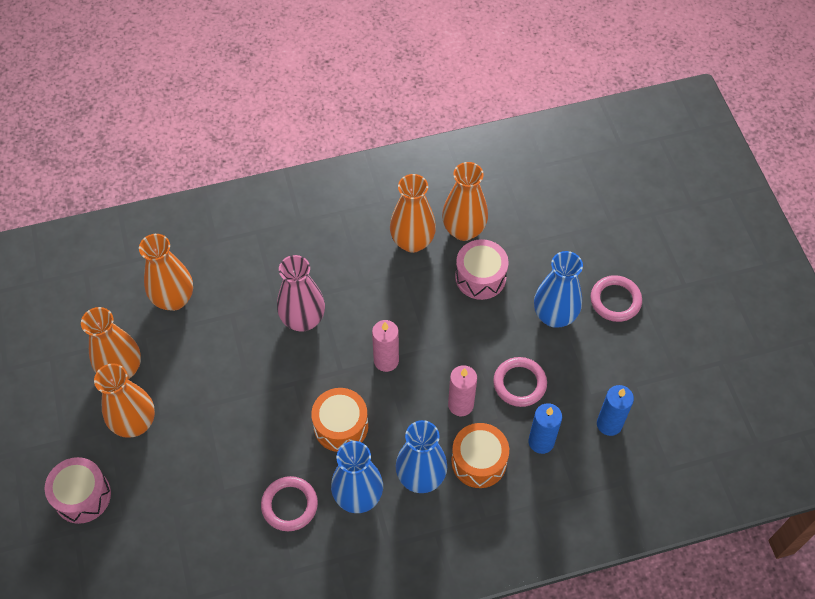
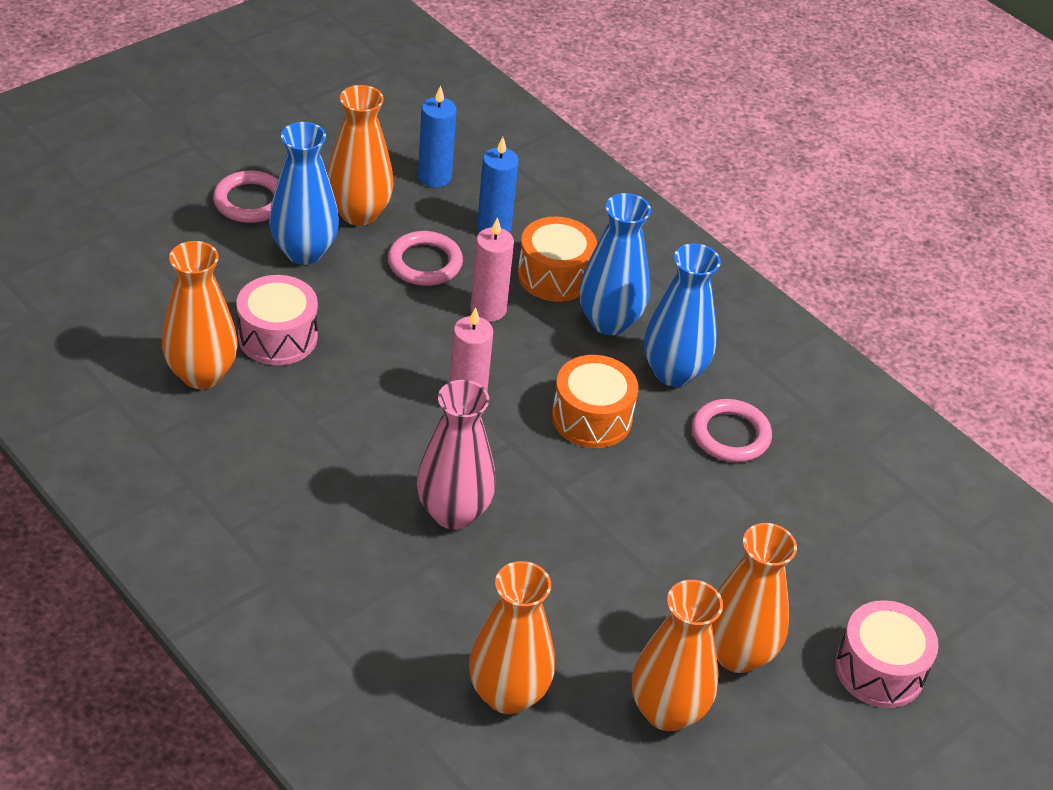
camera: 120 degrees left, 15 degrees down
orange vase [390,174,436,253] -> orange vase moved to [327,85,394,226]

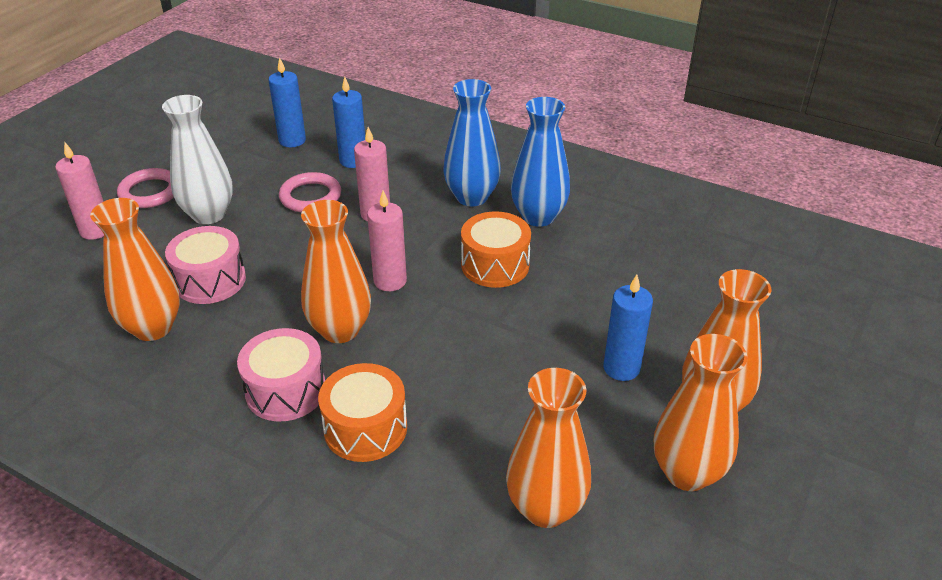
camera: 15 degrees left, 5 degrees down
blue vase [269,122,339,265] -> white vase [162,95,233,224]
orange vase [327,85,394,226] -> orange vase moved to [301,200,371,343]
pink vase [417,380,496,529] -> none
orange drum [518,216,597,302] -> orange drum moved to [318,363,407,462]
pink ring [692,399,772,462] -> none
pink drum [835,600,939,708] -> pink drum moved to [237,328,325,422]
none -> pink candle [55,142,104,240]
none -> blue candle [603,275,653,381]

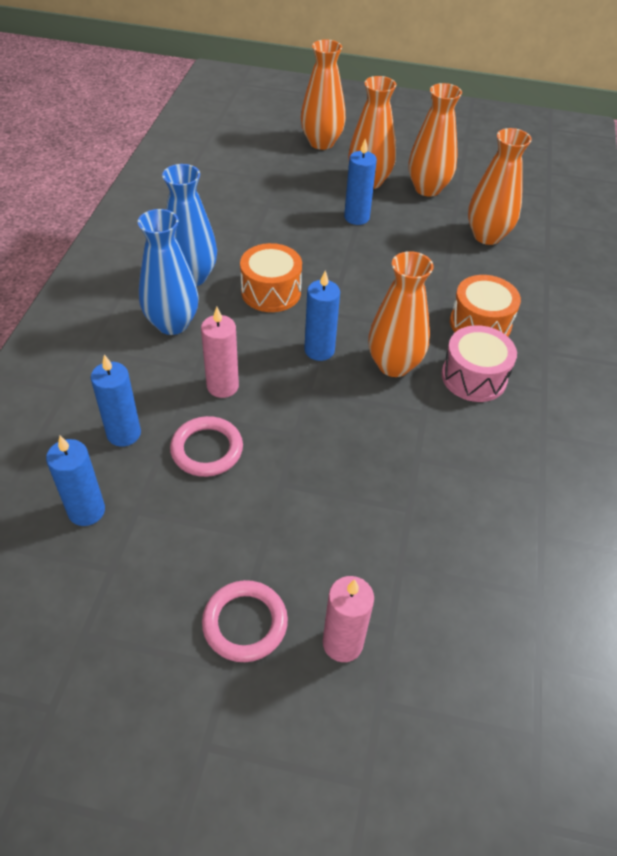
camera: 110 degrees left, 10 degrees up
orange vase [90,198,180,341] -> orange vase moved to [301,40,346,150]
white vase [162,95,233,224] -> none
pink drum [165,226,246,304] -> none
pink candle [367,191,407,291] -> blue candle [304,270,340,361]

